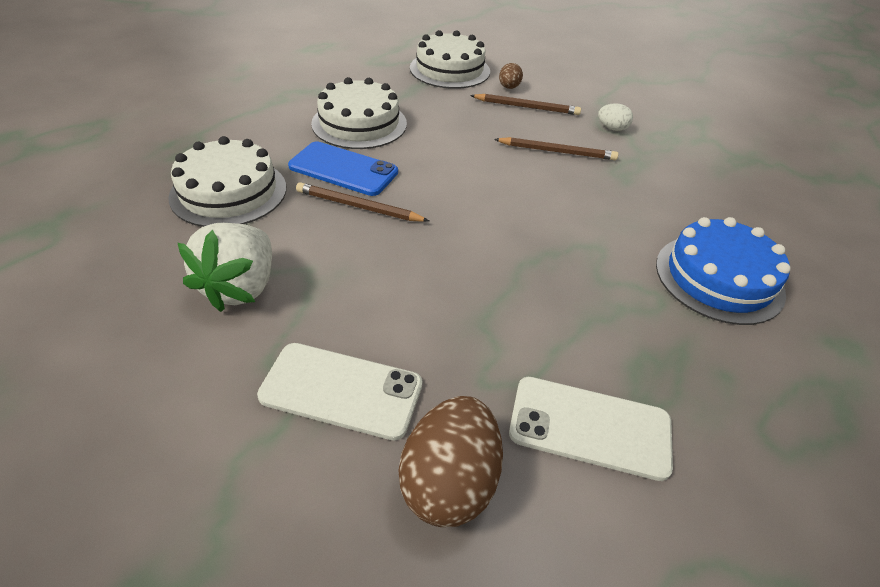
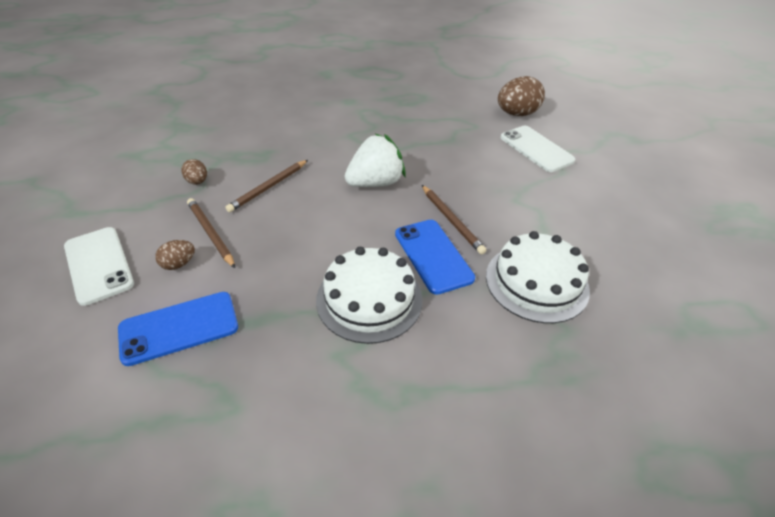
camera: 135 degrees left, 0 degrees up
white strawberry [178,223,272,312] -> white strawberry moved to [345,134,406,187]
white cake [410,30,490,89] -> blue phone [118,292,238,366]
brown pencil [494,137,618,160] -> brown pencil turned 105 degrees counterclockwise [225,160,308,213]
white phone [509,377,673,481] -> white phone moved to [64,227,134,306]
white egg [598,103,633,131] -> brown egg [181,159,207,185]
blue cake [656,217,791,325] -> none

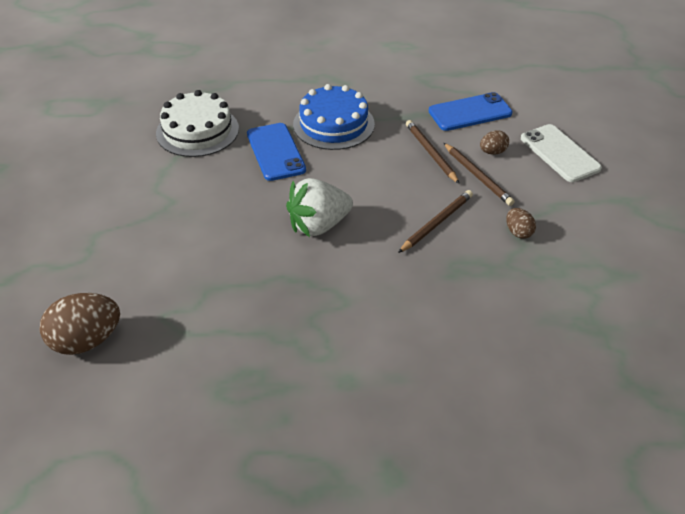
camera: 175 degrees left, 0 degrees up
white cake [316,247,422,344] -> blue cake [293,84,375,150]
brown pencil [422,185,487,255] -> brown pencil moved to [406,120,460,184]
white phone [500,126,575,172] -> none

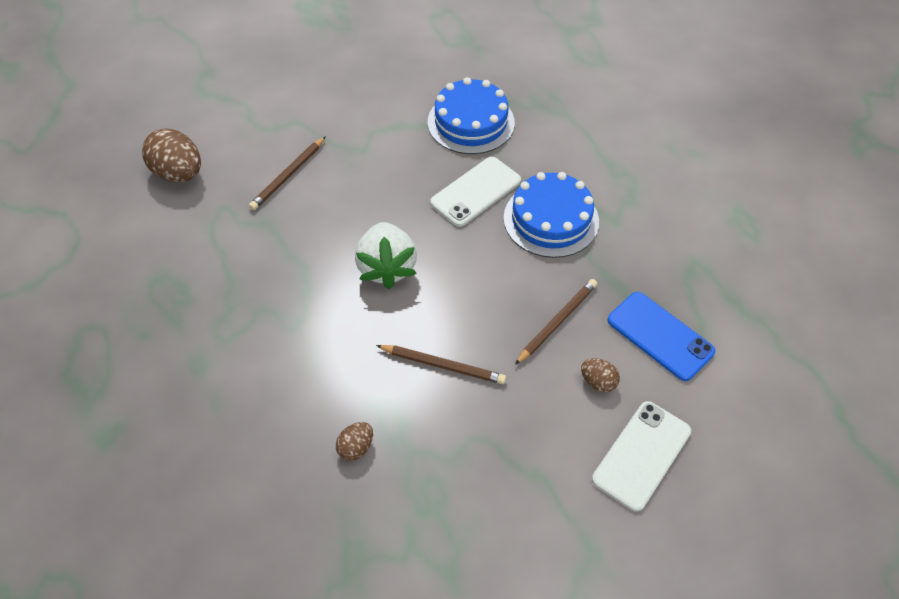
camera: 65 degrees right, 10 degrees up
white cake [156,90,239,157] -> blue cake [428,77,515,154]
blue phone [247,123,306,181] -> white phone [430,157,521,227]
white strawberry [286,178,353,237] -> white strawberry turned 135 degrees counterclockwise [355,222,417,289]
brown pencil [444,143,515,206] -> brown pencil moved to [249,136,326,210]
brown egg [506,208,536,239] -> brown egg moved to [336,422,373,461]

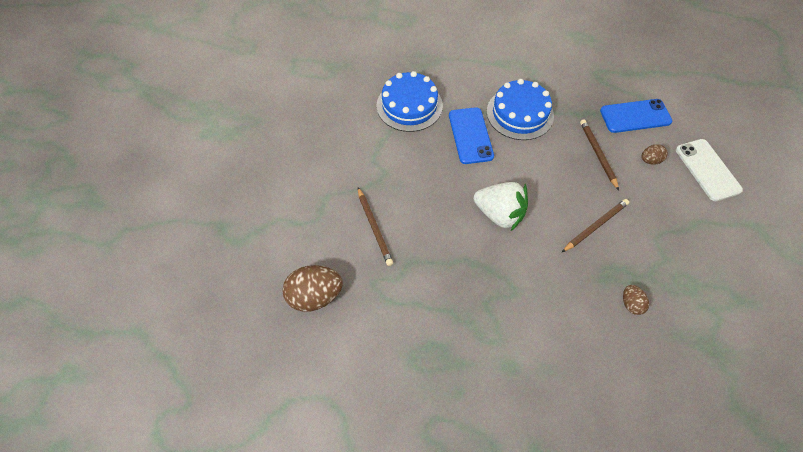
camera: 55 degrees left, 5 degrees up
white phone [430,157,521,227] -> blue phone [449,107,494,164]

